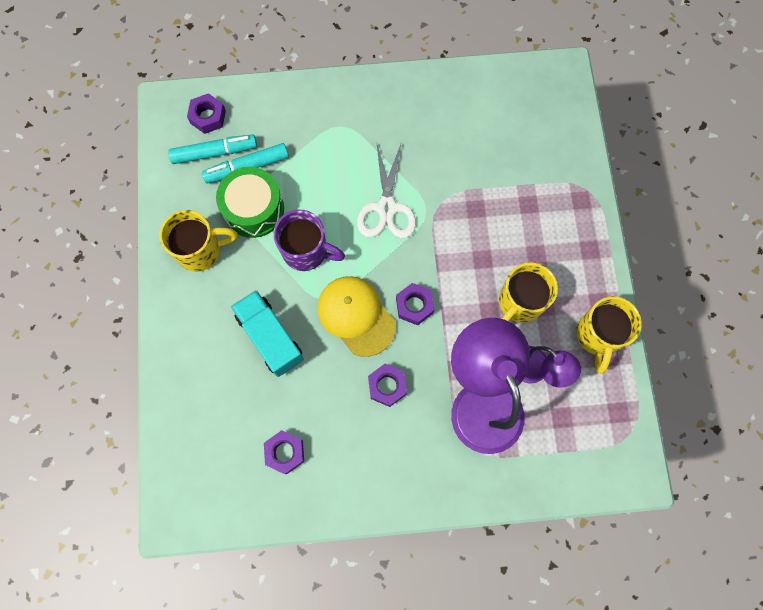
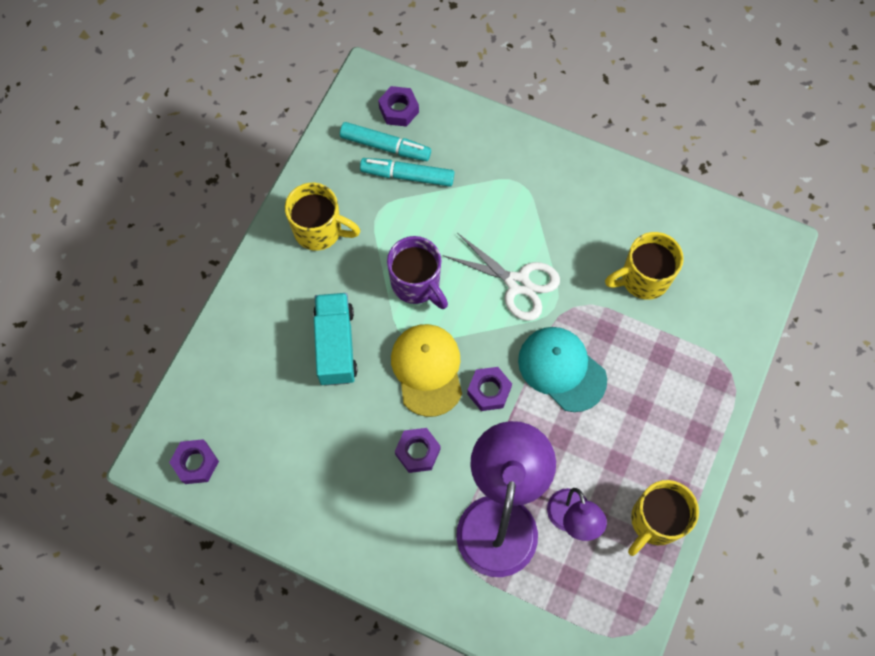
camera: 30 degrees right, 5 degrees down
green drum [216,167,284,238] -> none
purple nut [264,430,304,474] -> purple nut moved to [169,439,219,484]
white scissors [357,141,416,238] -> white scissors turned 90 degrees counterclockwise [442,233,560,321]
yellow mug [499,262,558,323] -> yellow mug moved to [605,232,684,300]
none -> turquoise cap [518,327,607,412]

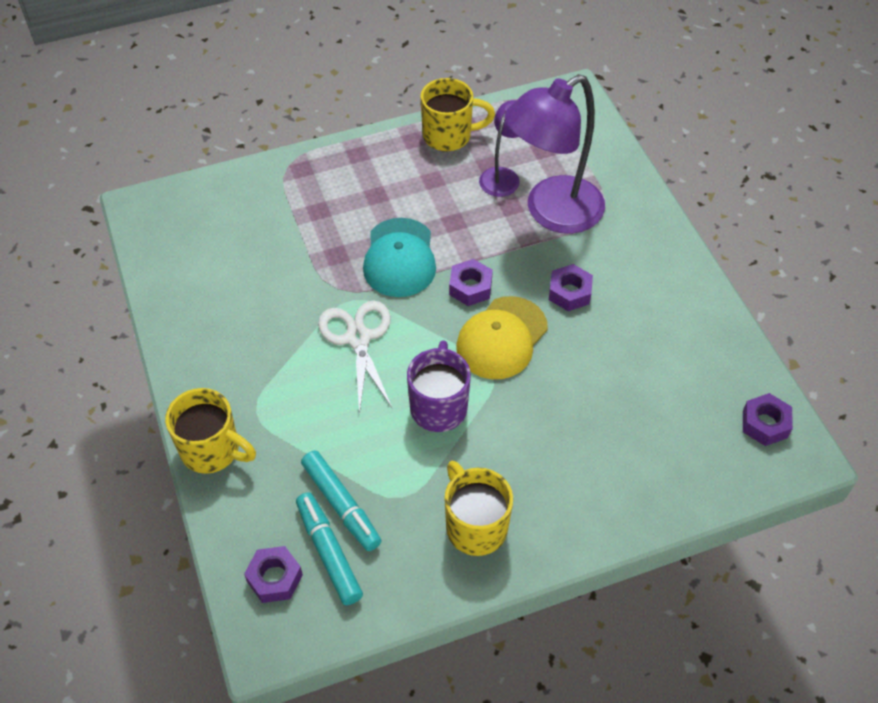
camera: 135 degrees left, 15 degrees down
turquoise truck [313,293,357,386] -> none
yellow mug [605,232,684,300] -> yellow mug moved to [165,388,256,474]

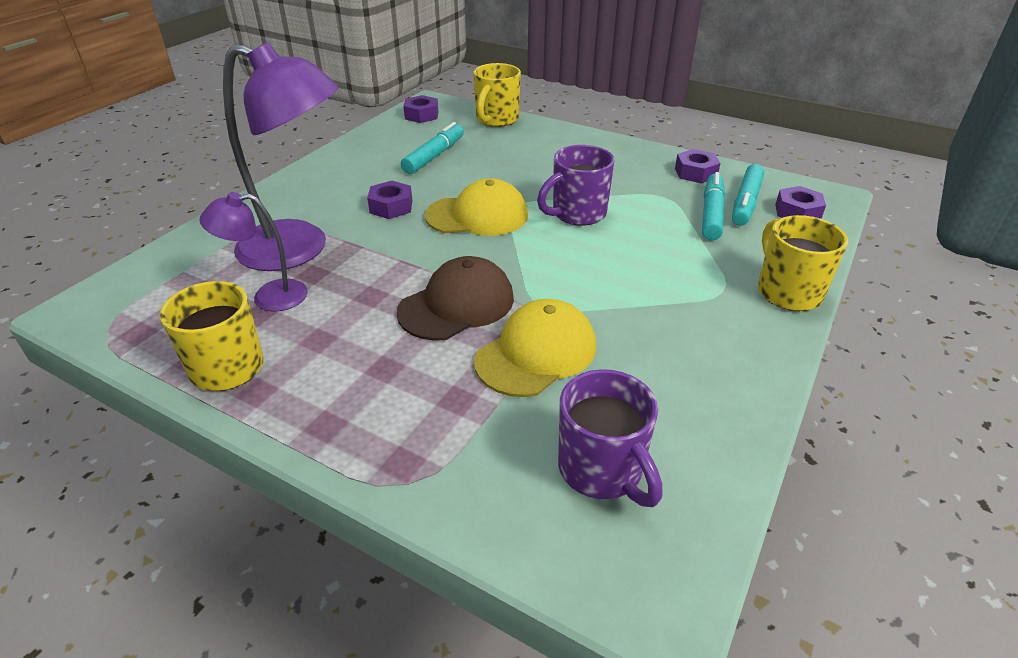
camera: 130 degrees left, 15 degrees down
white scissors [318,301,393,414] -> none
turquoise cap [363,218,436,297] -> brown cap [396,256,514,341]
yellow mug [444,461,513,556] -> yellow mug moved to [473,63,521,127]
purple nut [449,259,493,306] -> purple nut moved to [675,149,721,183]
none -> turquoise marker [401,122,464,174]
none -> yellow cap [474,299,596,397]
none -> purple mug [558,369,663,507]

